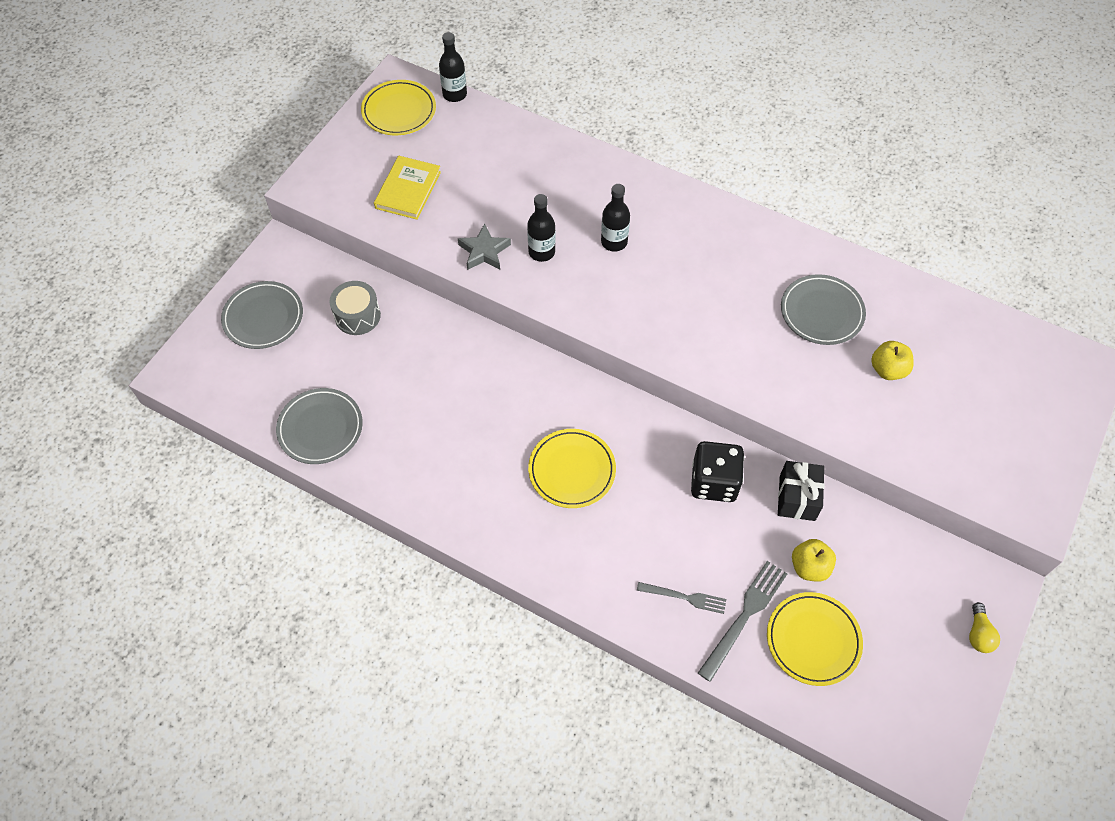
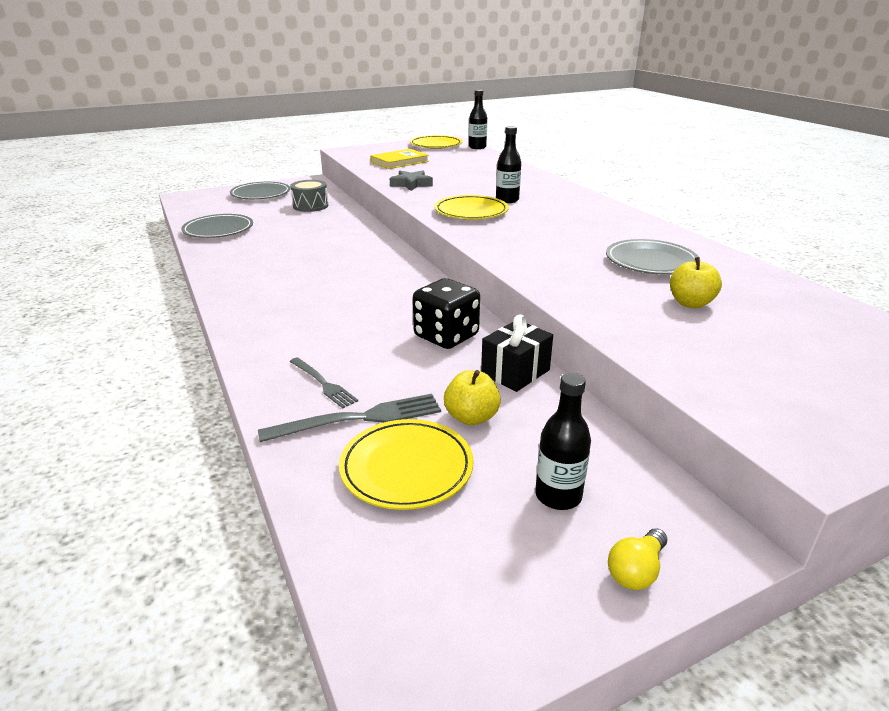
camera: 35 degrees right, 30 degrees down
black bottle [527,194,555,262] -> black bottle moved to [535,373,591,510]
yellow plate [528,429,616,508] -> yellow plate moved to [434,195,509,219]

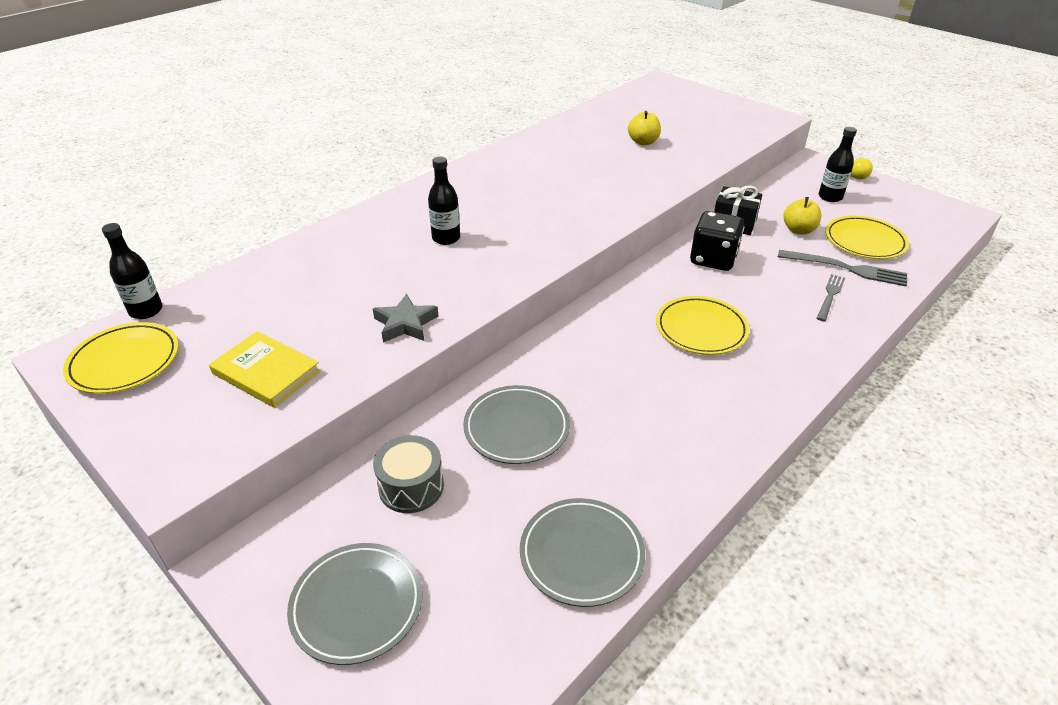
camera: 110 degrees left, 10 degrees up
grey fork [258,394,441,442] -> grey fork turned 150 degrees clockwise [778,250,907,287]
yellow plate [434,195,509,219] -> yellow plate moved to [656,296,749,355]
grey plate [606,239,700,275] -> grey plate moved to [463,385,570,464]

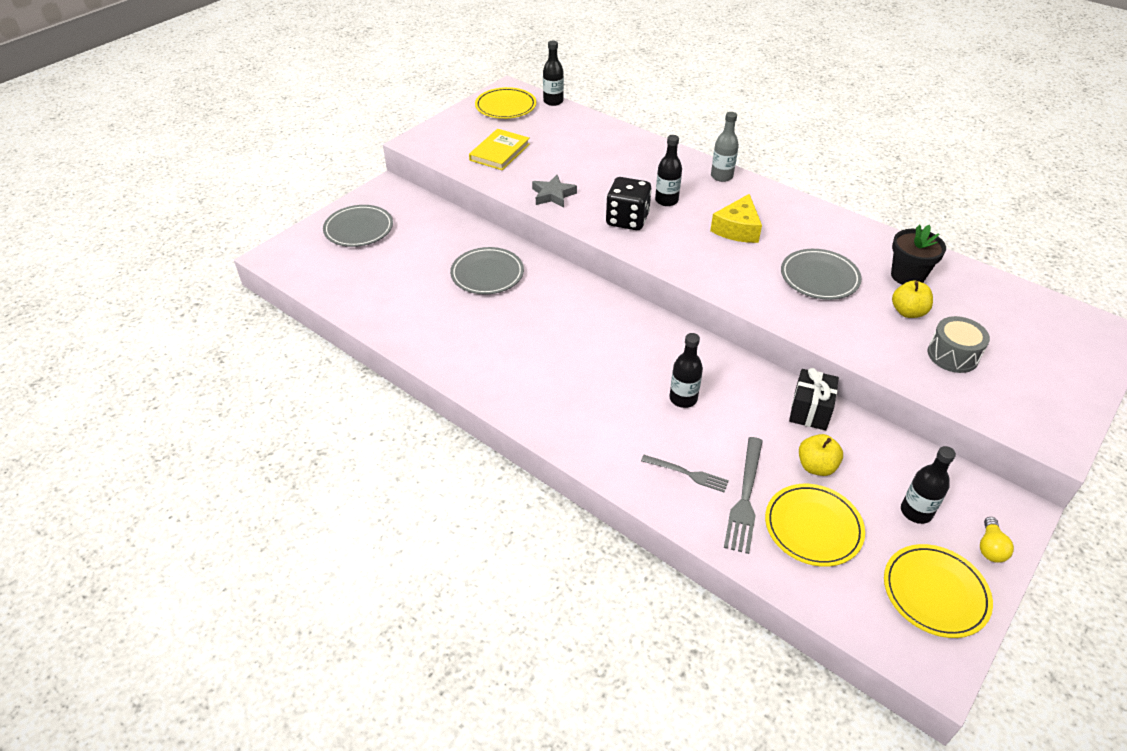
camera: 85 degrees right, 5 degrees up
grey drum [373,435,444,513] -> grey drum moved to [928,316,990,373]
grey plate [520,498,645,607] -> grey plate moved to [781,249,862,300]
yellow plate [656,296,749,355] -> yellow plate moved to [884,544,993,638]
black dice [690,211,744,271] -> black dice moved to [606,177,652,230]
none -> black bottle [670,333,703,408]
none -> yellow cheese [710,194,762,243]
none -> grey bottle [711,112,739,182]
none -> black flower pot [891,225,946,285]

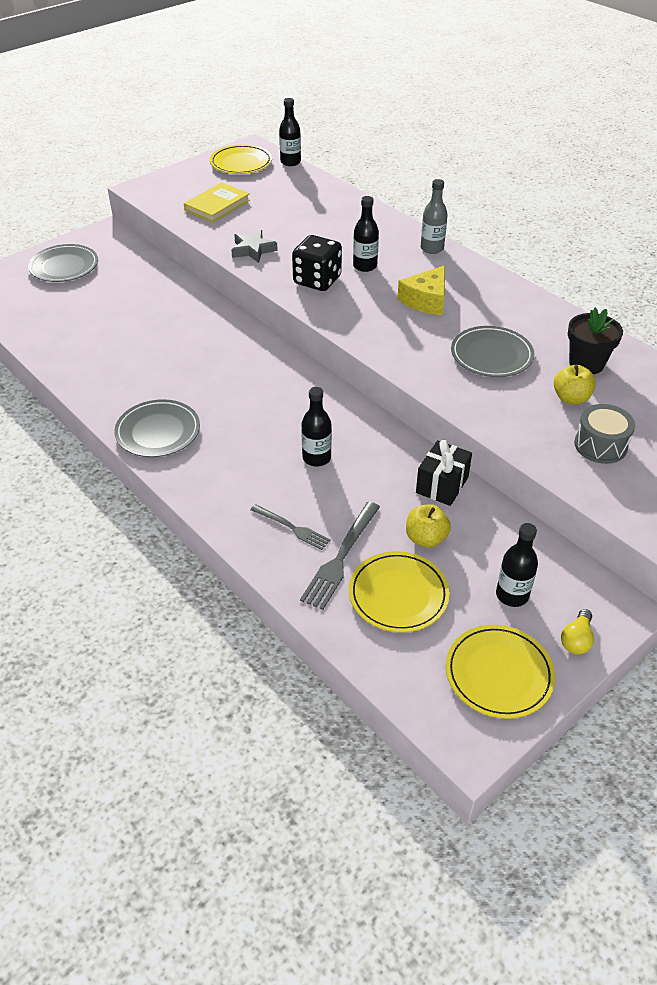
camera: 10 degrees right, 0 degrees up
grey plate [450,247,524,295] -> grey plate moved to [114,399,200,457]

